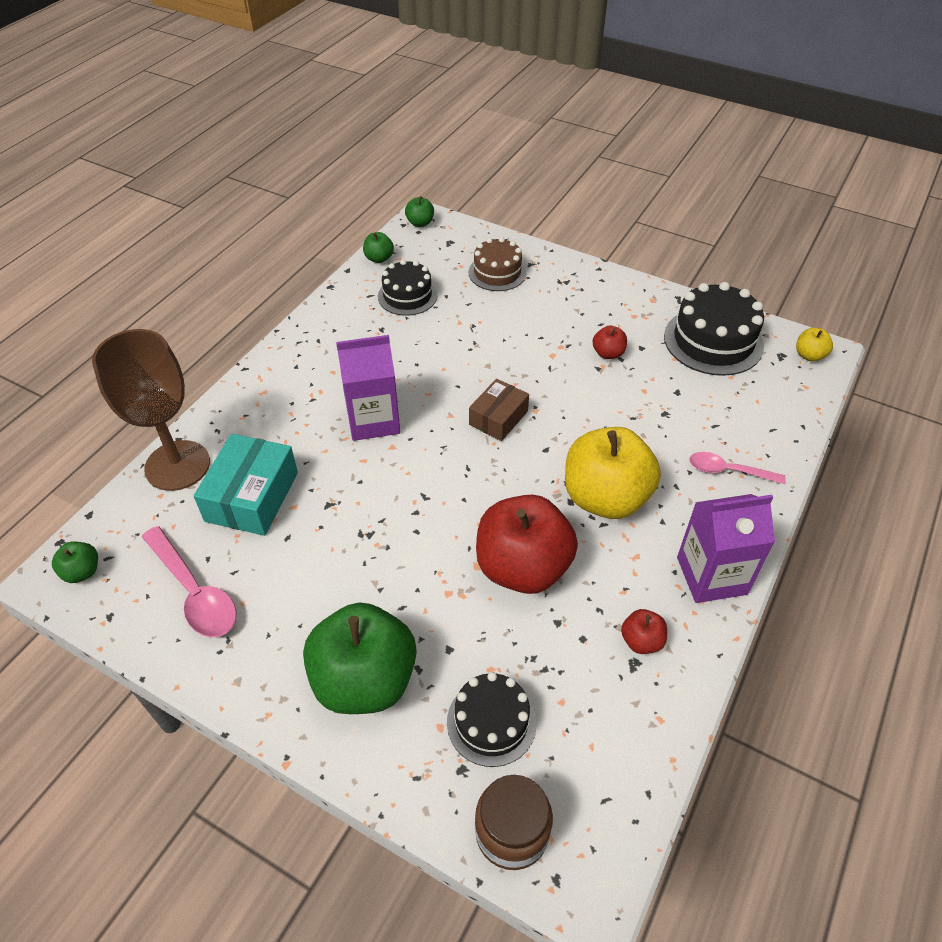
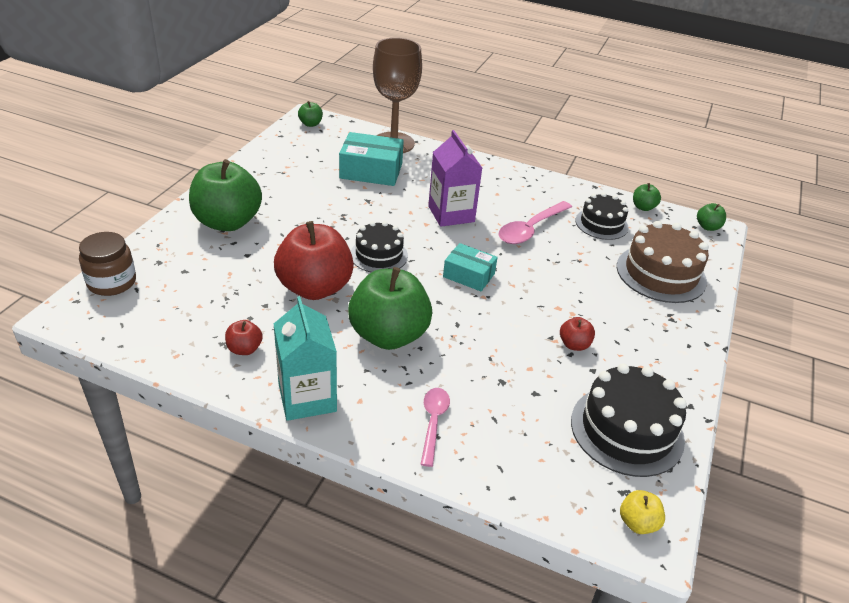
camera: 80 degrees right, 10 degrees down
pink spoon [142,526,237,637] -> pink spoon moved to [499,201,572,244]
black cake [447,672,536,767] -> black cake moved to [351,221,408,273]
brown cake [469,237,527,291] -> brown cake [617,221,709,303], size x1.56
brown box [469,379,529,441] -> turquoise box [443,243,498,291]
yellow apple [565,427,661,519] -> green apple [348,267,432,350]
purple carton [677,494,775,603] -> turquoise carton [274,296,337,421]

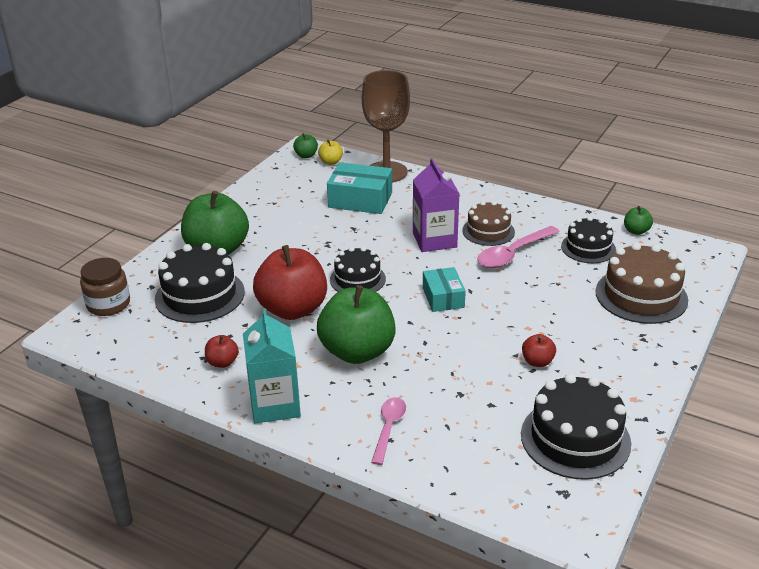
camera: 10 degrees right, 5 degrees down
turquoise box [443,243,498,291] -> turquoise box turned 45 degrees clockwise [423,267,466,312]
yellow apple [620,490,665,534] -> yellow apple moved to [318,140,343,165]
green apple [697,203,726,231] -> none
none -> black cake [155,243,245,323]
none -> brown cake [462,201,515,246]

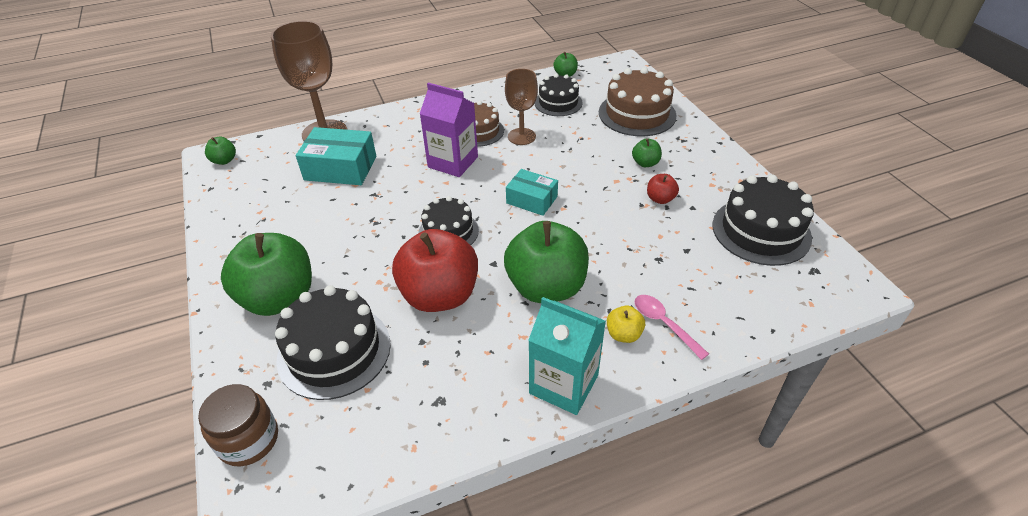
camera: 50 degrees left, 10 degrees up
red apple [205,335,239,368] -> none
yellow apple [318,140,343,165] -> yellow apple moved to [607,305,645,343]
turquoise box [327,162,392,214] -> turquoise box turned 45 degrees clockwise [296,127,376,185]
pink spoon [477,226,560,268] -> brown goblet [505,69,538,145]
none -> green apple [632,138,662,167]

